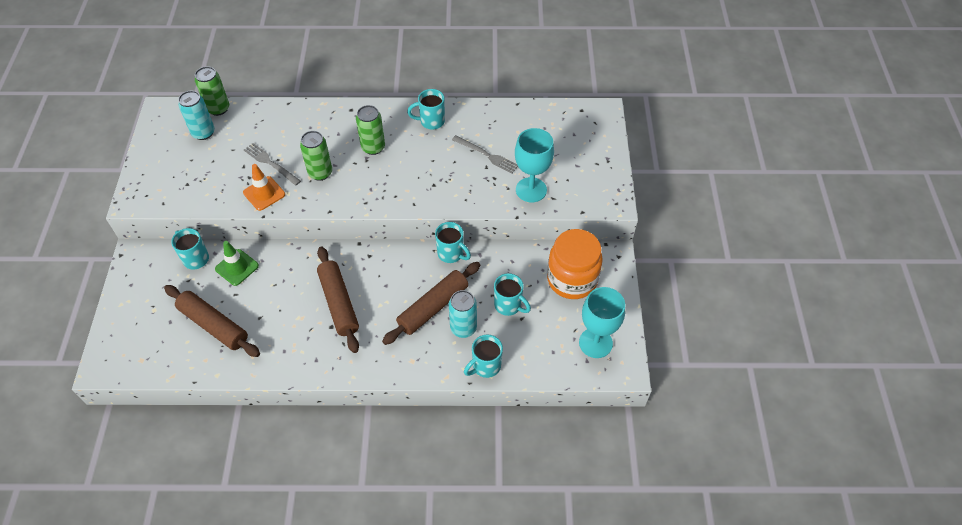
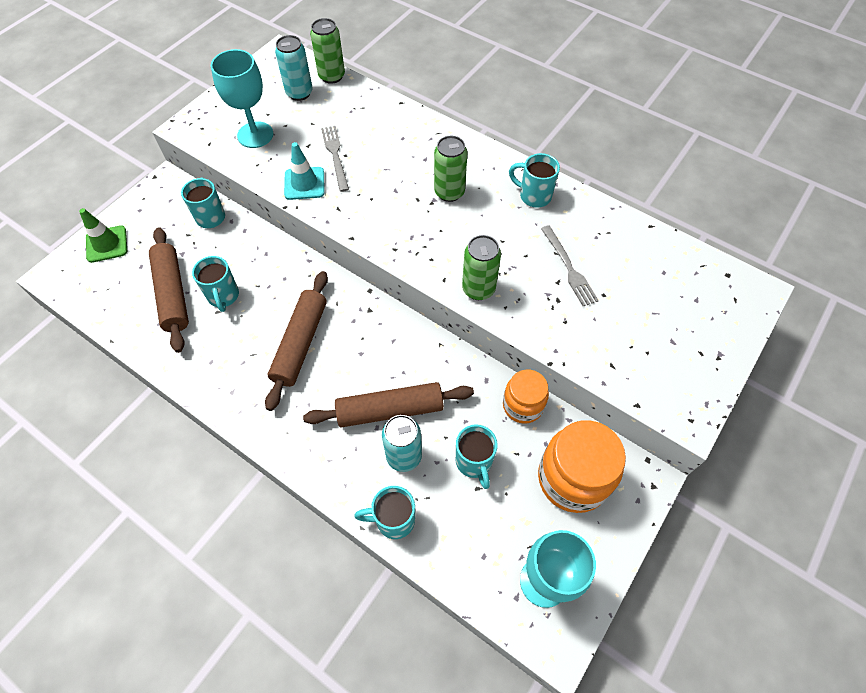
camera: 35 degrees right, 5 degrees up
green traffic cone [215,241,259,286] -> green traffic cone moved to [79,208,127,263]
orange traffic cone [243,164,285,211] -> turquoise traffic cone [284,142,325,200]
green can [300,131,332,181] -> green can moved to [462,235,501,300]
turquoise mug [435,222,471,263] -> turquoise mug moved to [192,256,239,312]
turquoise goblet [515,128,554,202] -> turquoise goblet moved to [211,49,273,148]
none -> orange jar [503,370,549,424]

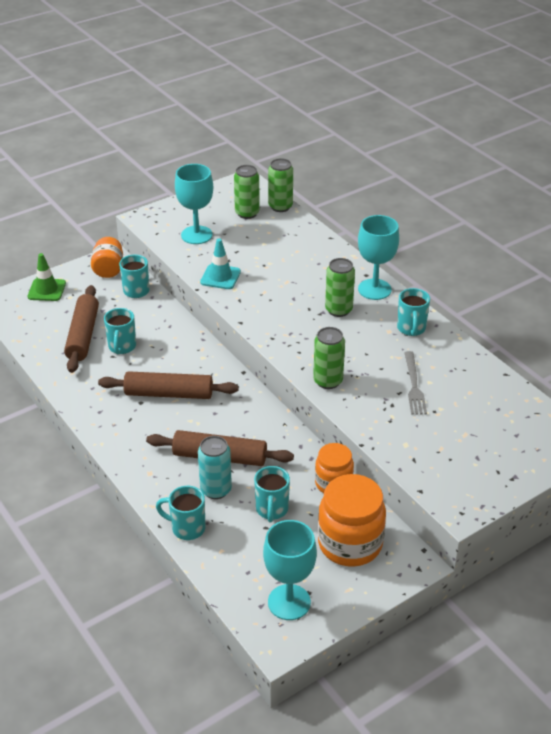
camera: 20 degrees right, 20 degrees down
brown rolling pin [265,271,328,411] -> brown rolling pin turned 60 degrees clockwise [98,371,239,399]
turquoise can [275,35,313,101] -> green can [234,165,260,219]
grey fork [321,126,349,192] -> none
turquoise mug [509,153,560,208] -> turquoise mug turned 135 degrees counterclockwise [397,288,430,336]
none -> orange jar [91,237,123,278]
none -> turquoise goblet [358,215,399,300]

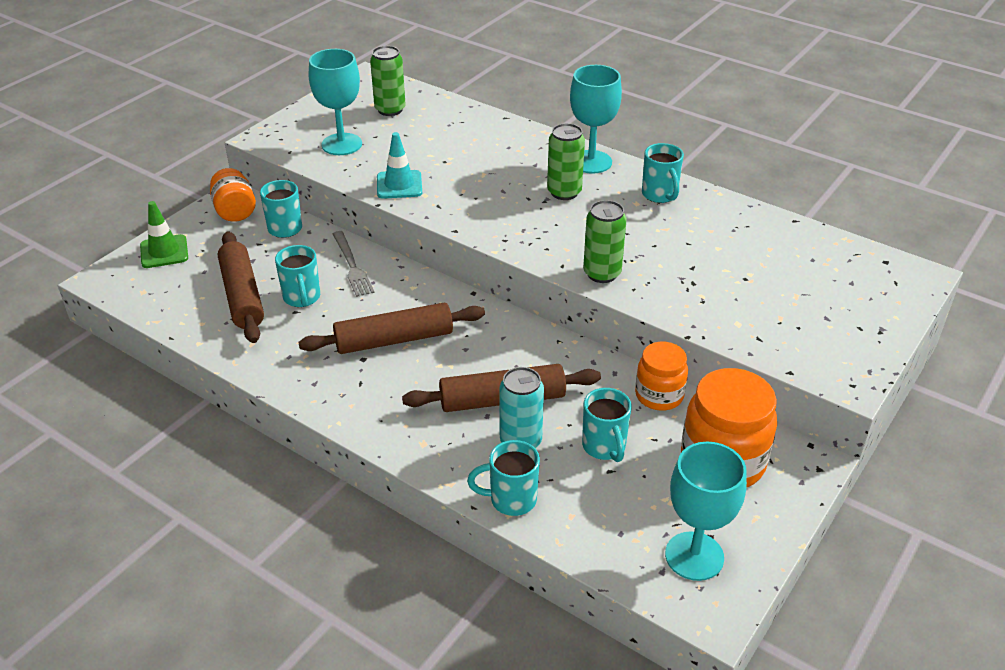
camera: 20 degrees left, 0 degrees up
green can [268,158,293,212] -> none
grey fork [404,351,427,415] -> grey fork moved to [333,231,374,297]

